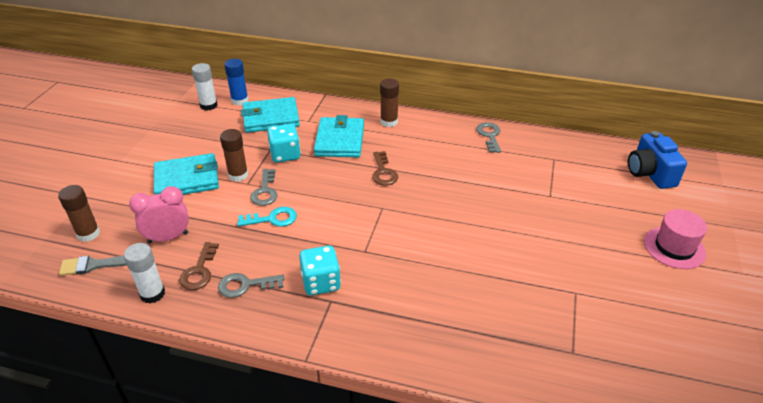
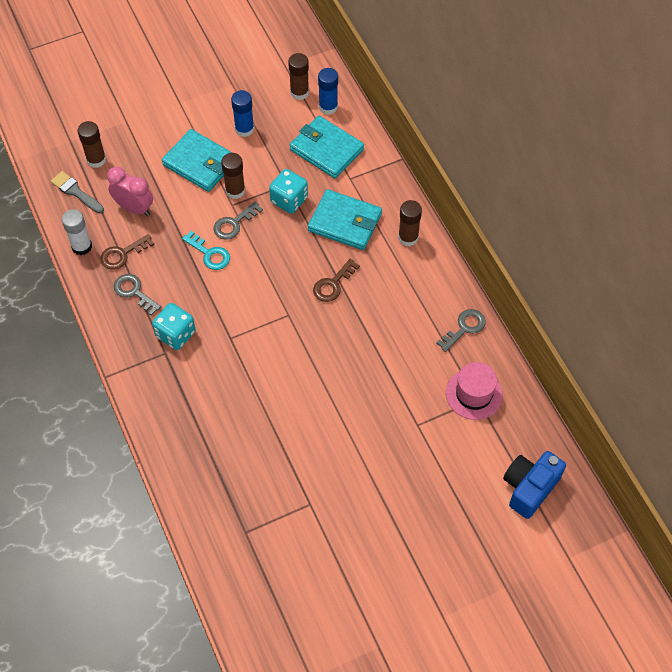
camera: 50 degrees right, 20 degrees up
white glue stick [192,63,218,111] -> brown glue stick [288,53,309,100]
turquoise wallet [314,115,364,157] -> turquoise wallet turned 60 degrees clockwise [308,189,382,250]
pink hat [644,209,707,269] -> pink hat moved to [446,362,503,420]
none -> blue glue stick [231,90,254,137]

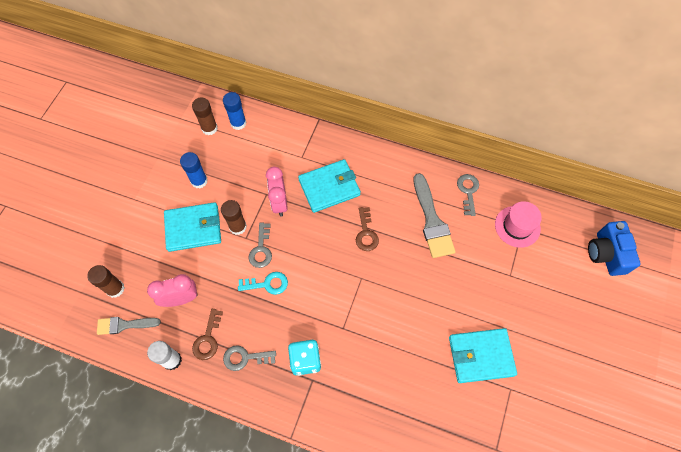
camera: 45 degrees left, 5 degrees up
turquoise dice [269,169,308,214] -> pink clock [266,167,288,217]
turquoise wallet [290,116,364,178] -> turquoise wallet moved to [449,328,517,383]
brown glue stick [398,200,422,246] -> none
none -> grey brush [414,173,456,258]

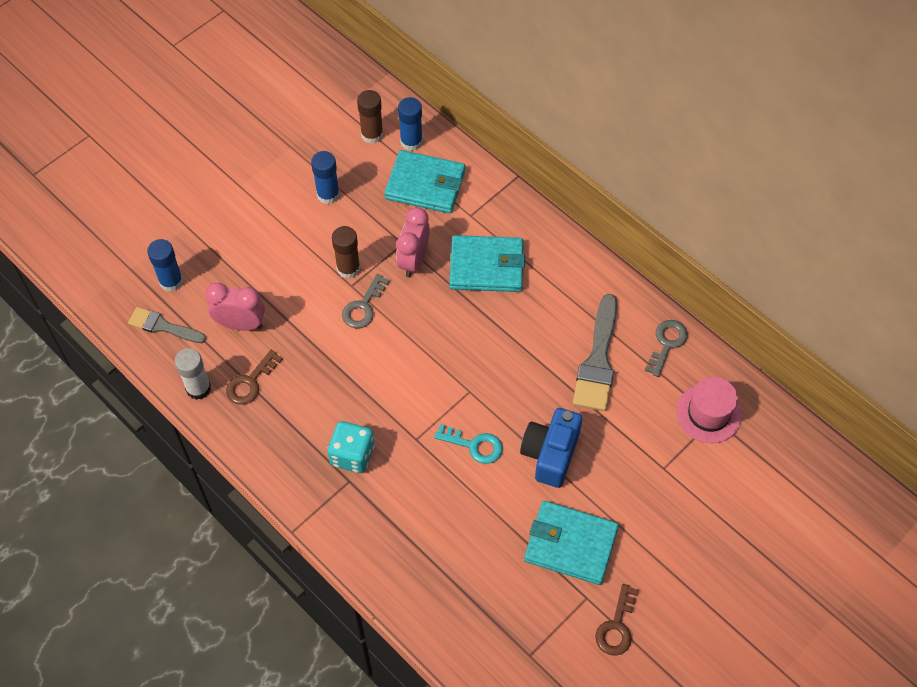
camera: 25 degrees right, 5 degrees down
brown glue stick [87,265,125,298] -> blue glue stick [147,239,183,292]
turquoise wallet [164,202,221,252] -> turquoise wallet moved to [384,150,465,213]
grey key [223,345,276,371] -> none
turquoise key [238,272,288,295] -> turquoise key moved to [434,424,503,464]
brown key [356,207,379,251] -> brown key moved to [595,584,639,656]
blue camera [588,221,641,276] -> blue camera moved to [520,408,582,488]

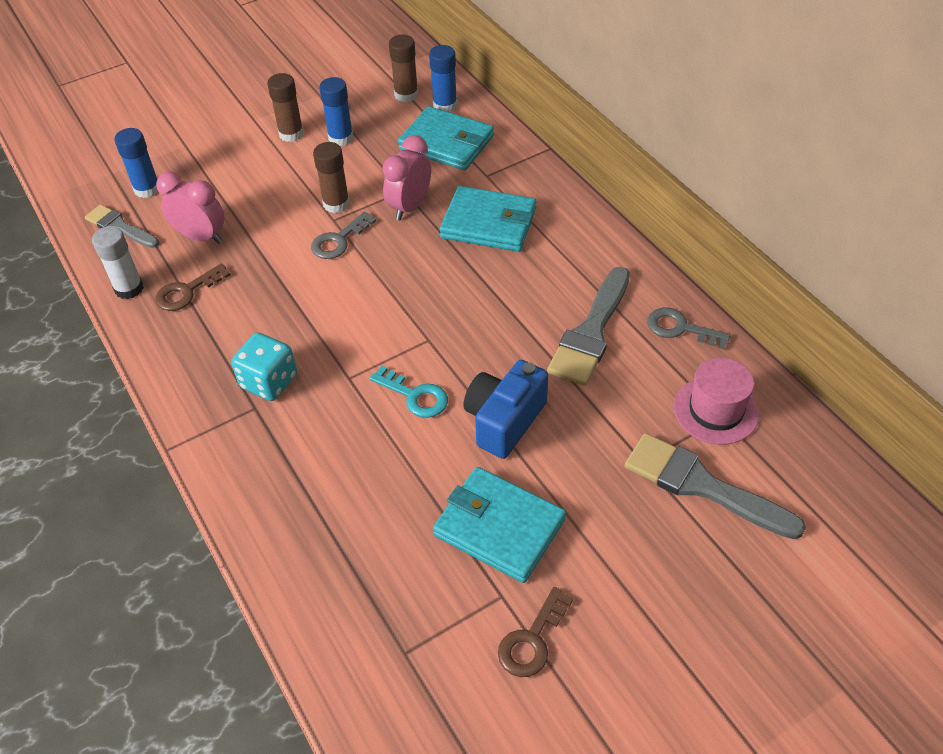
camera: 15 degrees right, 10 degrees down
grey key [645,320,688,377] -> grey key turned 105 degrees counterclockwise [647,307,731,349]
none -> brown glue stick [267,73,304,142]
none -> grey brush [625,433,806,539]

